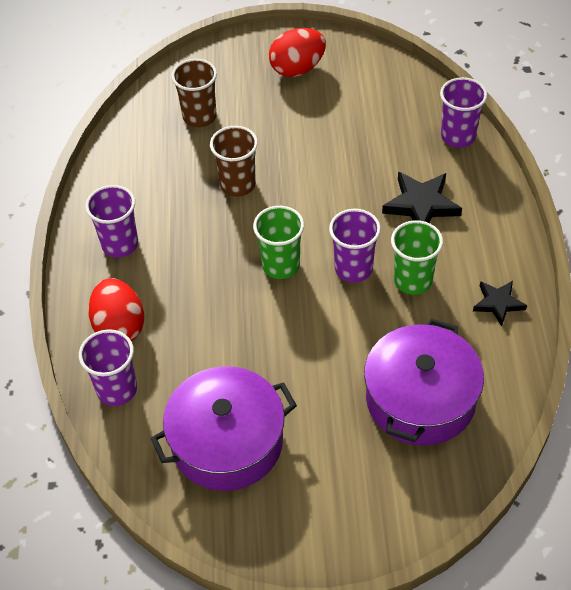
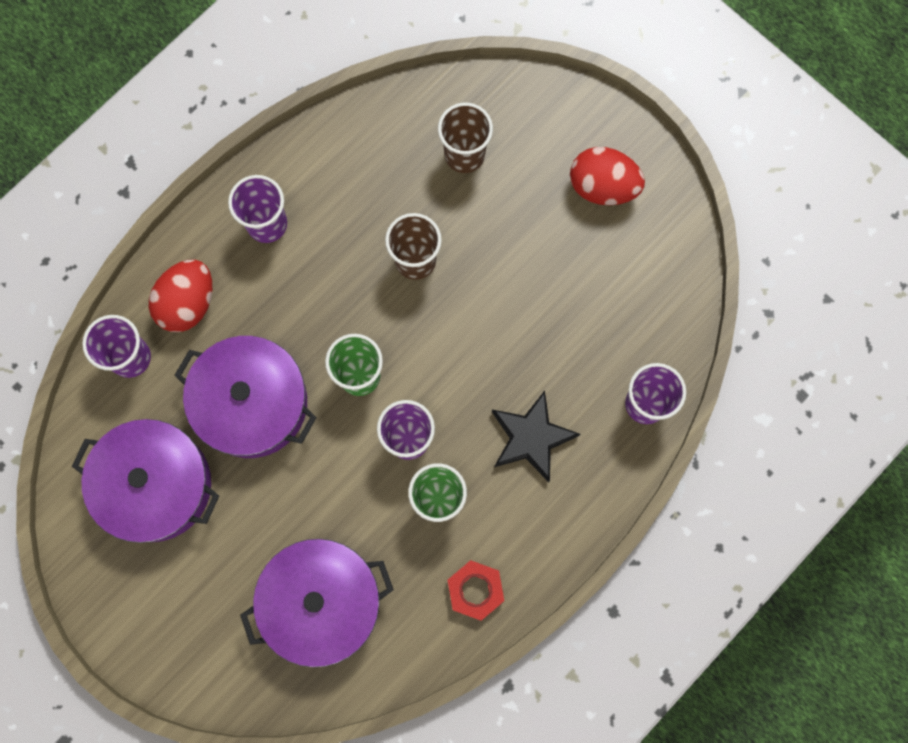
camera: 45 degrees right, 25 degrees up
black star [473,281,527,326] -> red nut [448,560,504,621]
none -> purple pot [174,336,317,458]

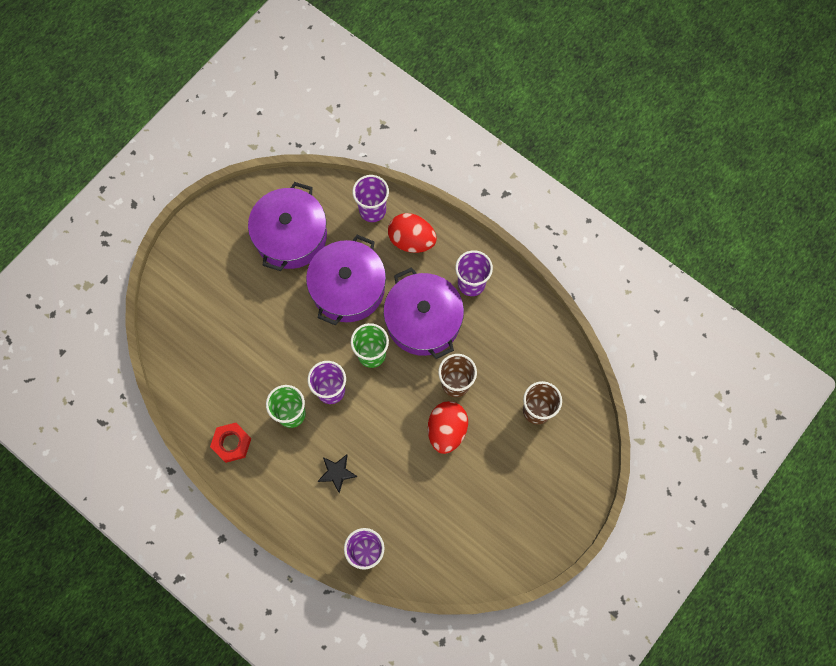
camera: 85 degrees right, 5 degrees down
purple pot [240,539,394,667] -> purple pot moved to [383,267,464,359]
black star [492,391,580,482] -> black star [318,454,357,493], size x0.63
red egg [570,147,645,205] -> red egg moved to [428,401,468,454]

